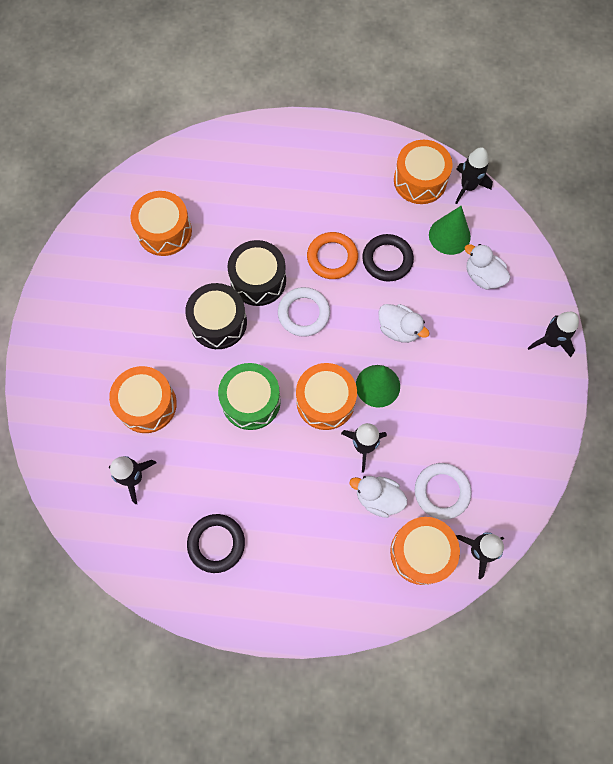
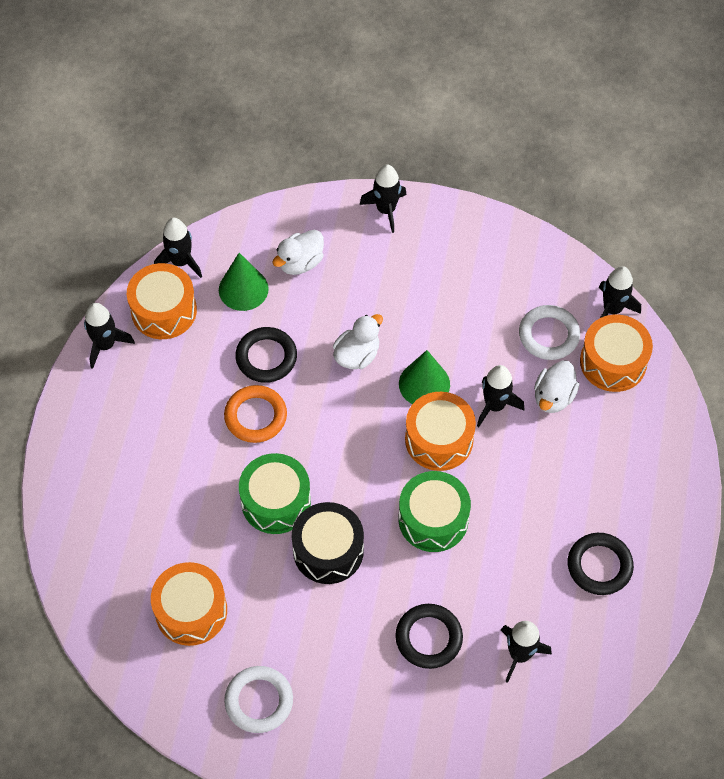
camera: 85 degrees left, 10 degrees down
orange drum [109,366,177,433] -> black ring [395,604,463,669]
black drum [227,240,286,306] -> green drum [239,453,311,534]
white ring [278,287,330,337] -> white ring moved to [224,666,293,733]
none -> black rocket [84,303,135,369]

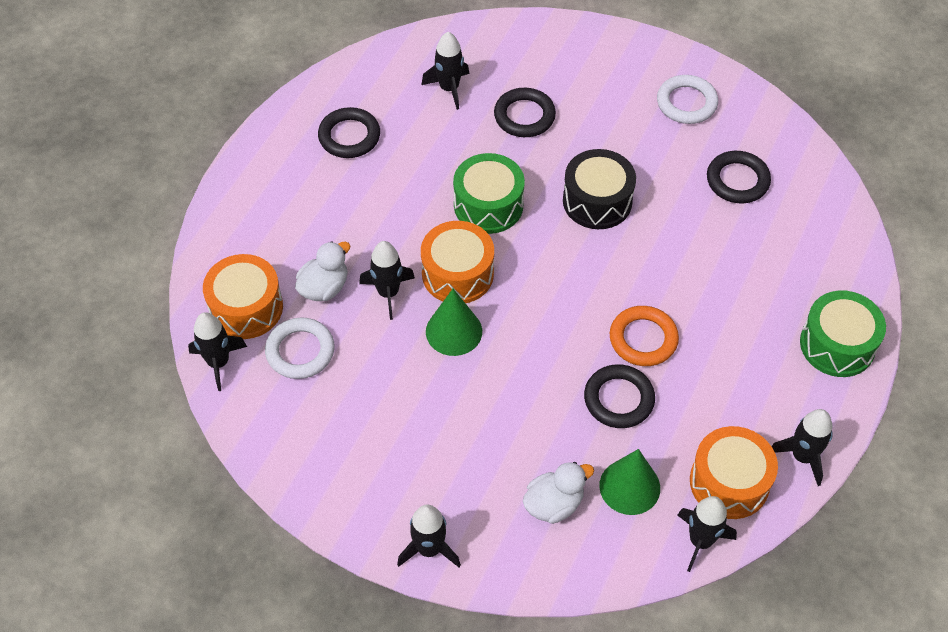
camera: 165 degrees left, 5 degrees down
orange drum [151,562,227,646] -> black ring [707,151,771,203]
green drum [239,453,311,534] -> green drum moved to [800,290,886,377]
white duck [333,314,383,369] -> none

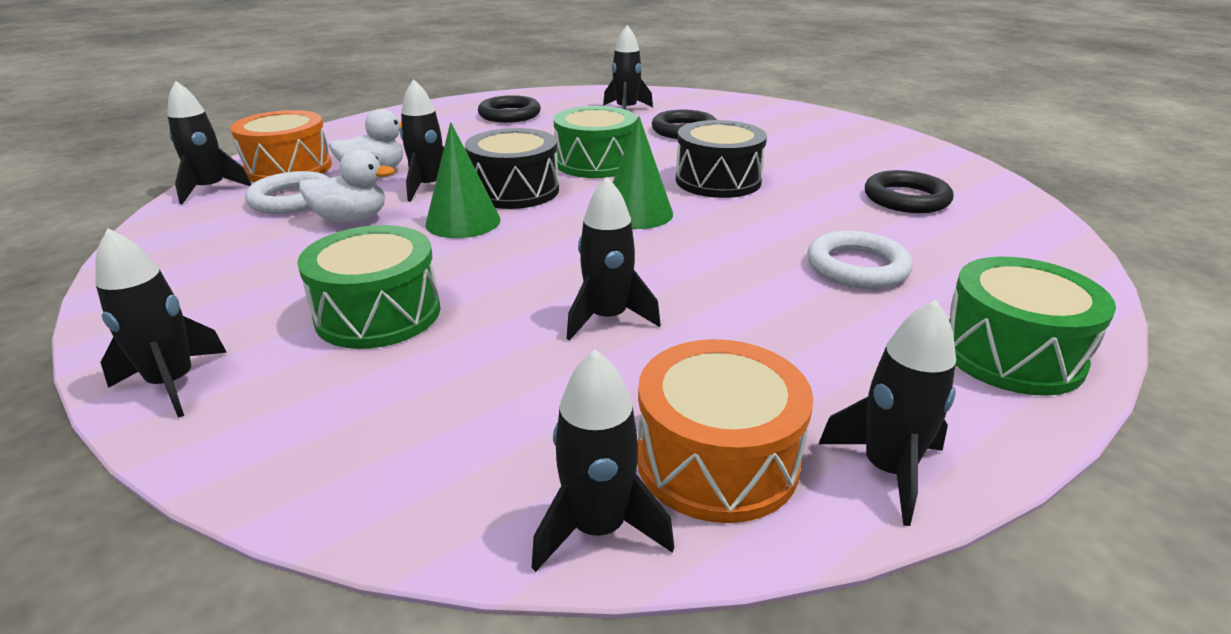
camera: 25 degrees right, 25 degrees down
orange drum [421,221,494,303] -> black drum [465,128,559,209]
white duck [523,462,594,524] -> white duck moved to [299,149,395,223]
black ring [584,364,655,428] -> black rocket [567,177,661,340]
green cone [599,449,660,515] -> green cone moved to [613,116,673,229]
orange ring [610,306,679,366] -> none
white ring [657,75,718,124] -> white ring moved to [807,230,913,289]
none -> green drum [297,225,440,349]

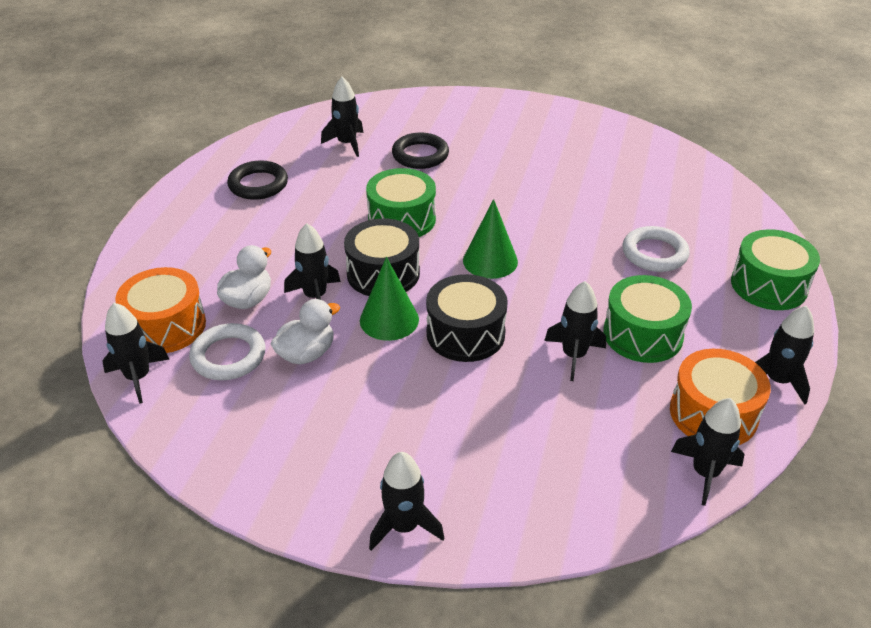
camera: 35 degrees left, 10 degrees up
green drum [297,225,440,349] -> green drum moved to [603,275,692,363]
black drum [676,120,767,198] -> black drum moved to [426,274,508,362]
black ring [865,170,954,213] -> none

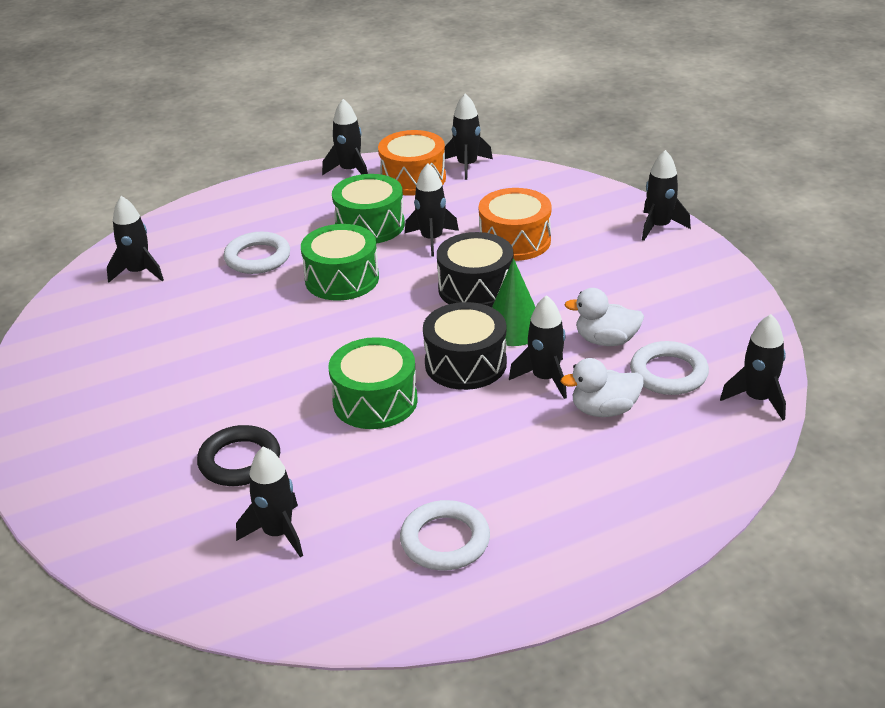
camera: 130 degrees left, 5 degrees down
orange drum [115,267,206,353] -> orange drum moved to [479,188,552,261]
black ring [227,160,288,200] -> white ring [400,500,490,571]
green cone [463,199,518,279] -> none
green drum [731,229,820,310] -> green drum moved to [301,224,379,301]
none -> black rocket [107,196,164,283]

